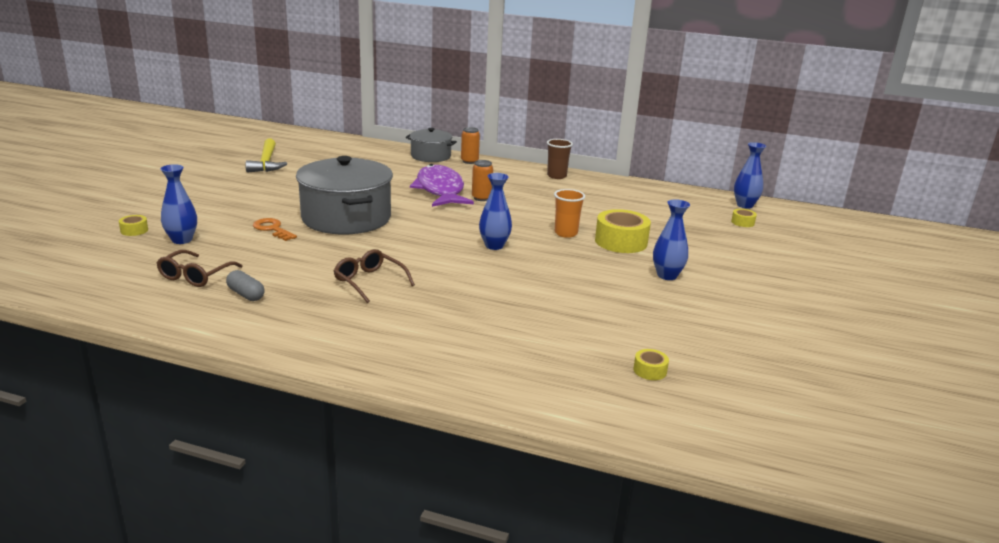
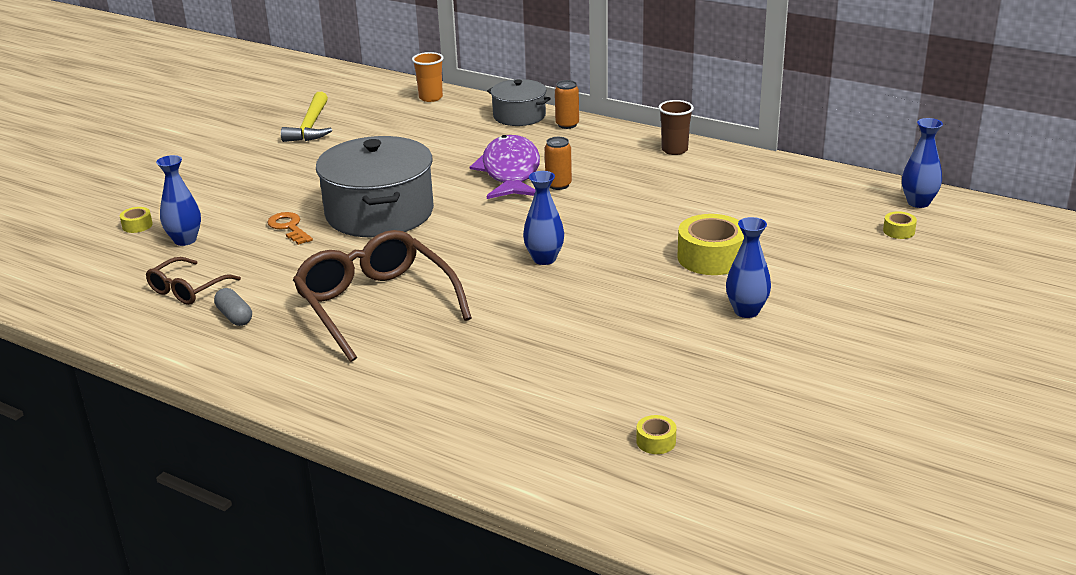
camera: 15 degrees right, 5 degrees up
brown glasses [334,249,415,303] -> brown glasses [293,230,472,362], size x1.91
orange cup [554,189,585,238] -> orange cup moved to [412,52,443,102]

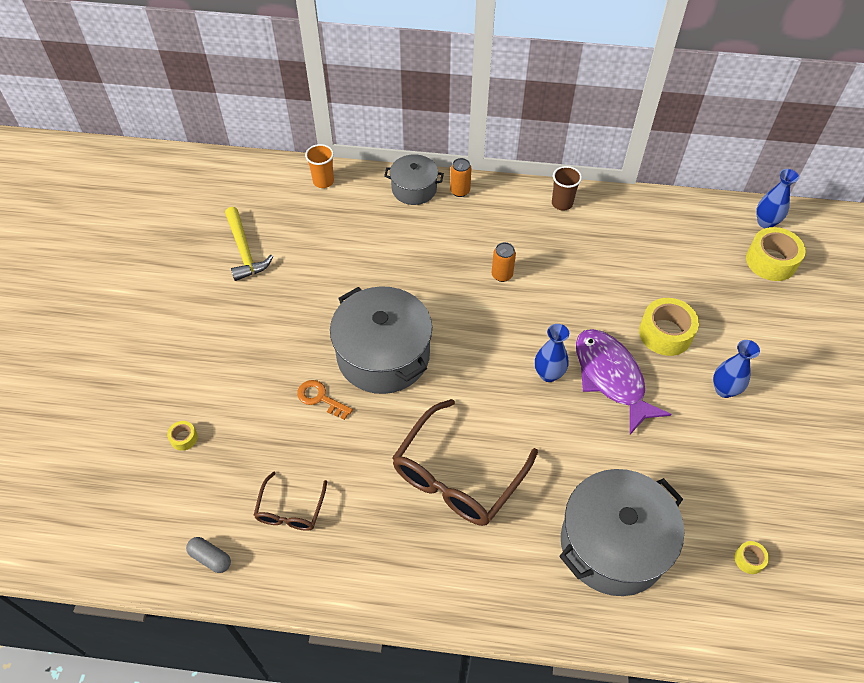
camera: 25 degrees left, 25 degrees up
blue vase [156,155,201,246] -> none
grey capsule [214,288,252,326] -> grey capsule moved to [186,537,231,573]
brown glasses [293,230,472,362] -> brown glasses turned 90 degrees counterclockwise [392,399,538,526]
purple fish [470,135,540,199] -> purple fish moved to [576,329,671,434]
yellow tape [883,211,917,239] -> yellow tape [746,227,806,281], size x2.15
none -> grey pot [559,469,684,596]

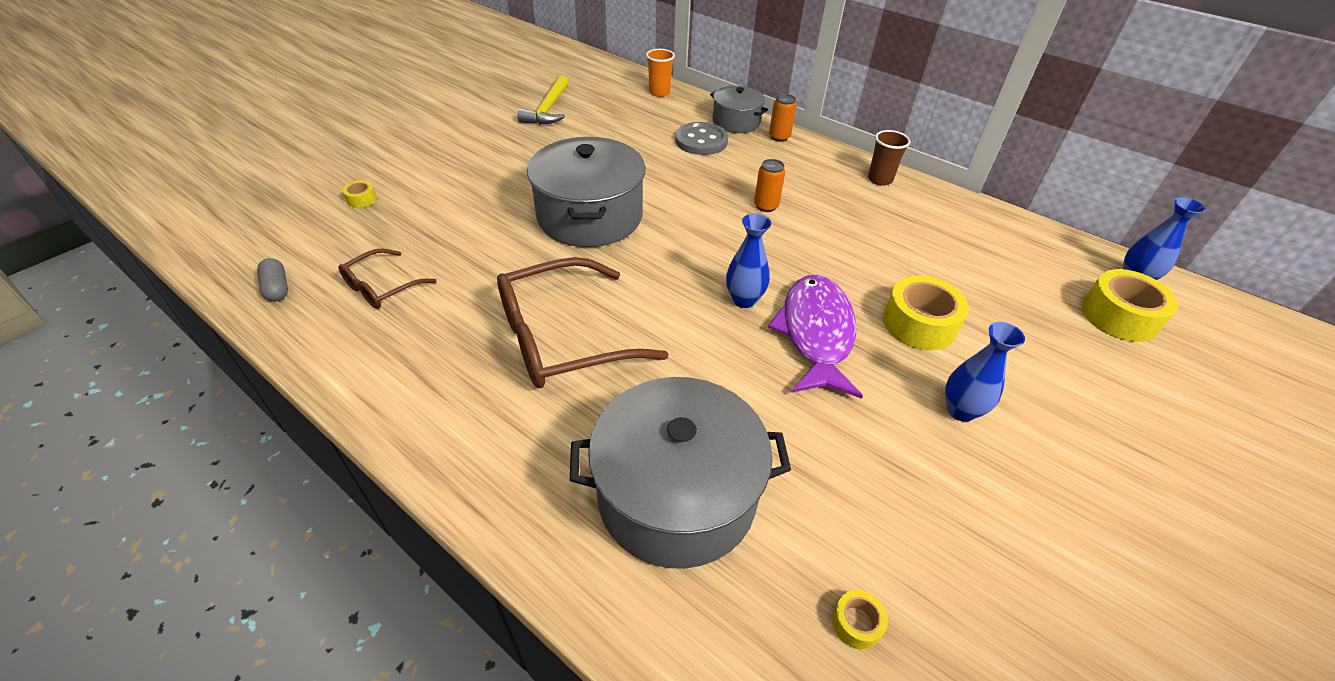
camera: 30 degrees right, 10 degrees down
orange key [297,380,353,420] -> none
none -> grey button [675,122,728,155]

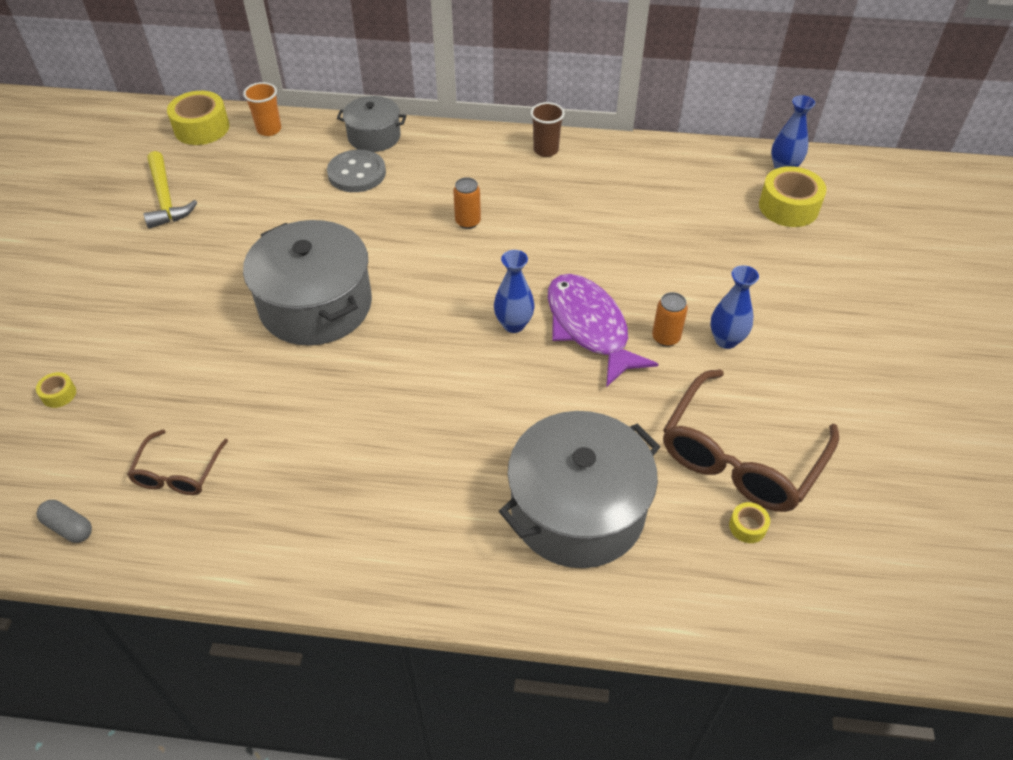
camera: 30 degrees left, 5 degrees up
brown glasses [497,257,668,388] -> brown glasses moved to [663,369,839,512]
orange can [769,94,797,142] -> orange can moved to [652,292,688,347]
yellow tape [883,276,969,351] -> yellow tape moved to [167,91,229,145]

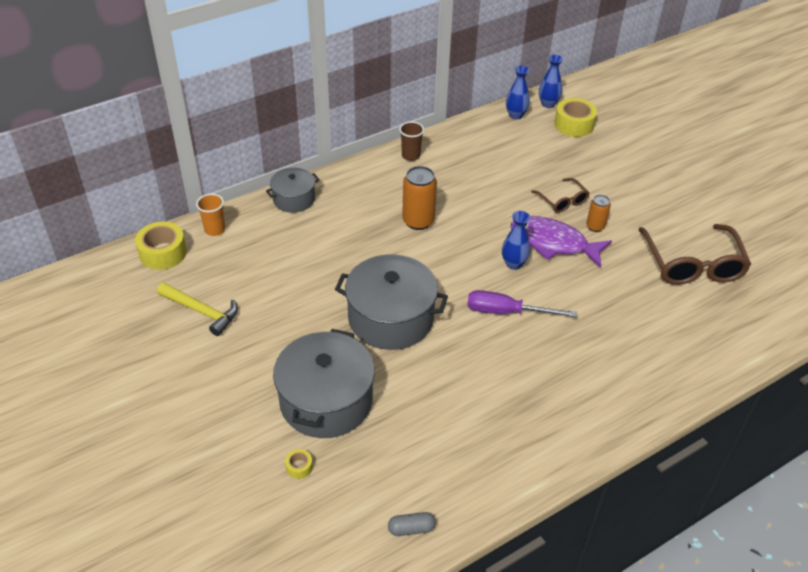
camera: 40 degrees left, 5 degrees down
brown glasses [127,430,228,495] -> brown glasses moved to [531,178,589,213]
grey button [327,150,386,192] -> none
orange can [453,177,481,229] -> orange can [402,166,437,230], size x1.69
grey pot [499,411,660,568] -> grey pot moved to [273,329,375,438]
blue vase [710,265,759,349] -> blue vase moved to [506,65,530,119]
yellow tape [729,502,770,543] -> none
none -> purple screwdriver [467,290,577,317]

